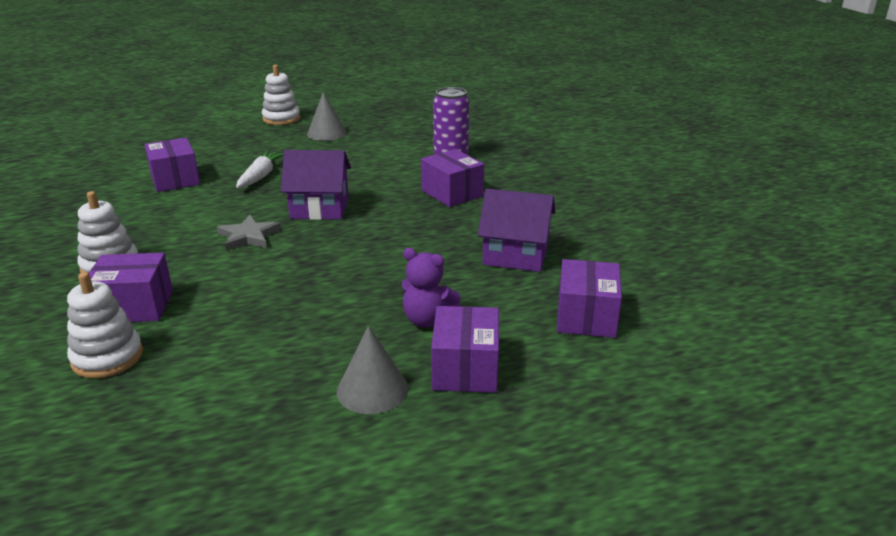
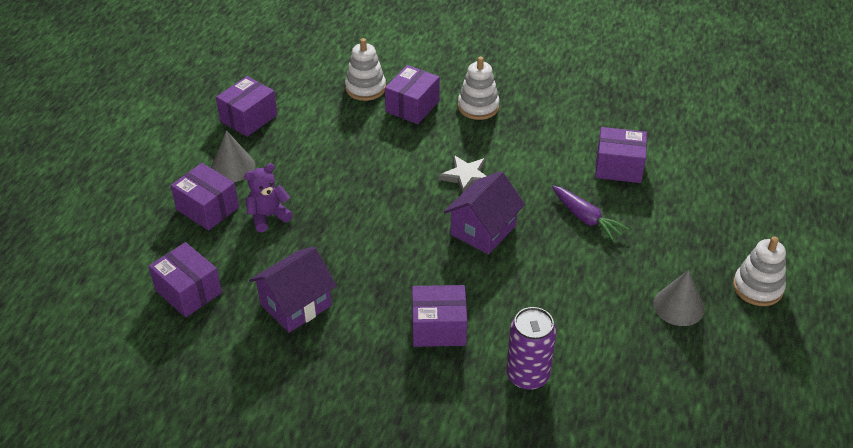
camera: 125 degrees right, 15 degrees up
white carrot [236,151,284,188] -> purple carrot [552,186,629,242]
none -> purple box [216,76,277,137]

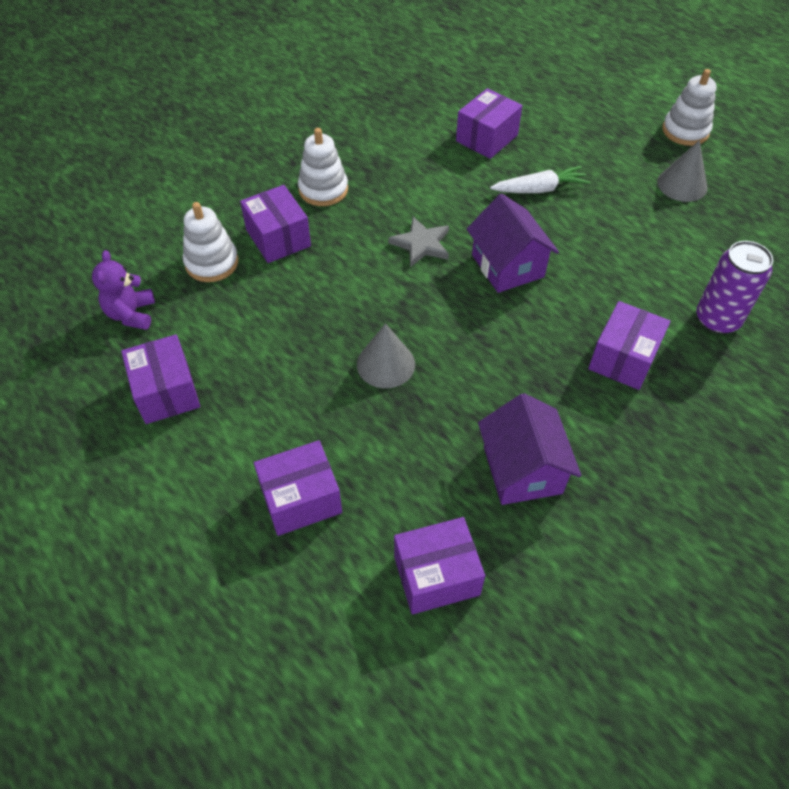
camera: 60 degrees left, 10 degrees up
grey cone [211,130,255,182] -> grey cone moved to [357,323,415,388]
purple teddy bear [244,163,293,232] -> purple teddy bear moved to [92,250,155,330]
purple carrot [552,186,629,242] -> white carrot [490,166,590,193]

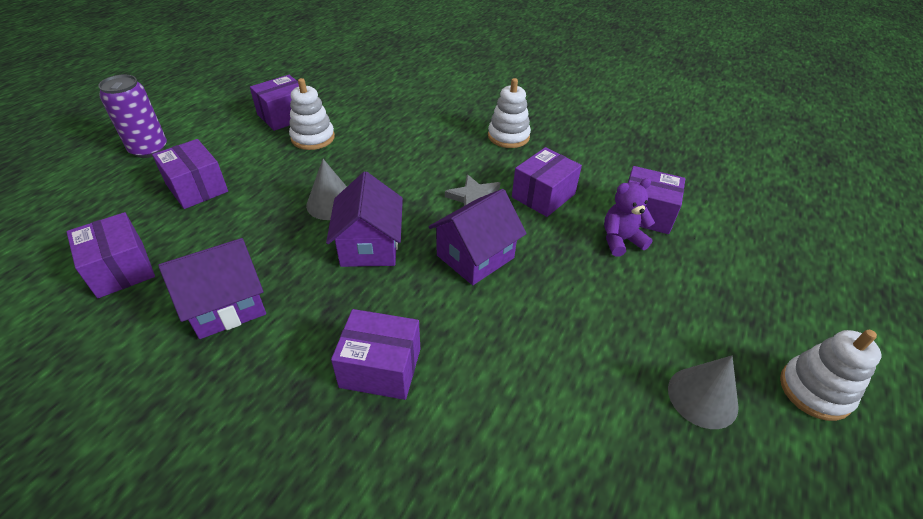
camera: 70 degrees right, 10 degrees down
purple teddy bear [92,250,155,330] -> purple teddy bear moved to [604,178,655,257]
white stacking toy [183,202,239,282] -> white stacking toy moved to [289,78,335,150]
purple box [240,185,311,263] -> purple box moved to [512,147,582,217]
white carrot [490,166,590,193] -> none
purple can [696,241,773,334] -> purple can moved to [98,74,167,158]
none -> purple house [326,172,403,267]

